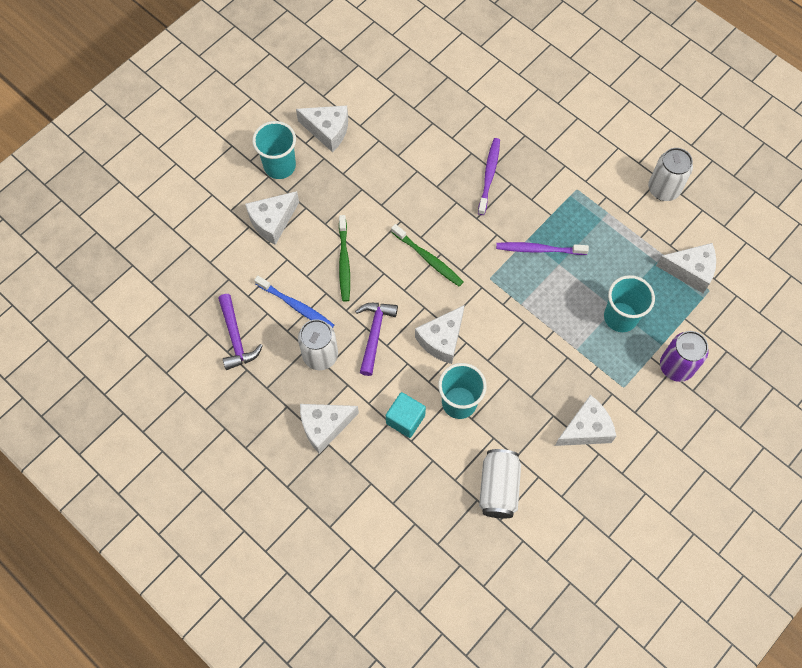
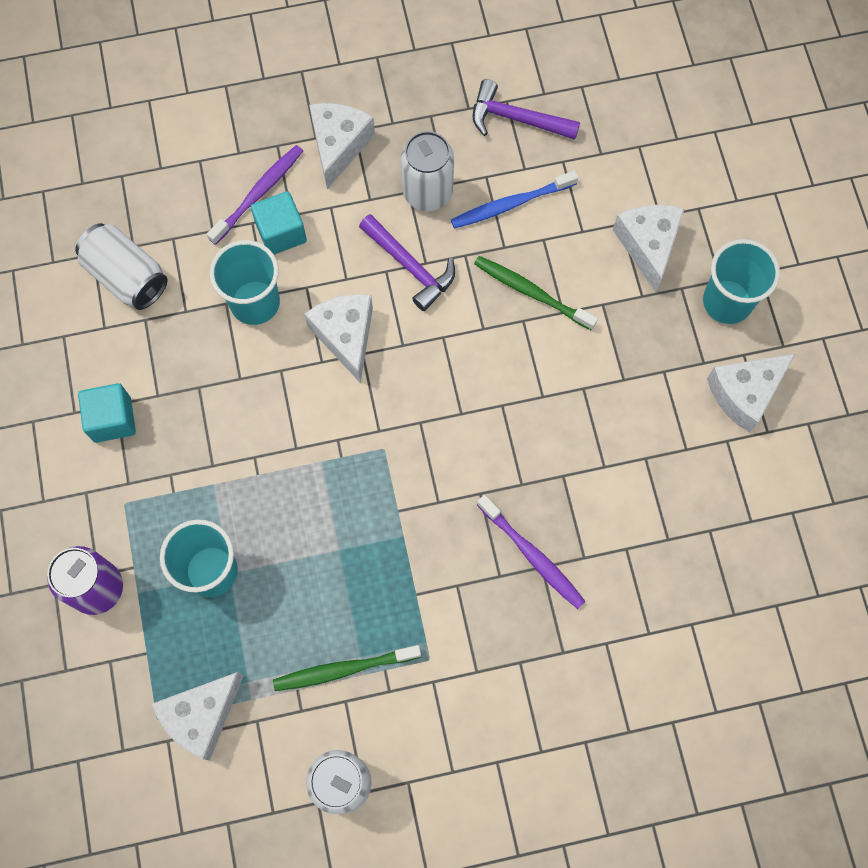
camera: 125 degrees right, 5 degrees up
green toothbrush [391,224,463,287] -> green toothbrush moved to [273,645,421,691]
purple toothbrush [496,242,589,255] -> purple toothbrush moved to [207,145,303,245]
white cheese [555,395,616,446] -> turquoise cube [78,383,136,443]

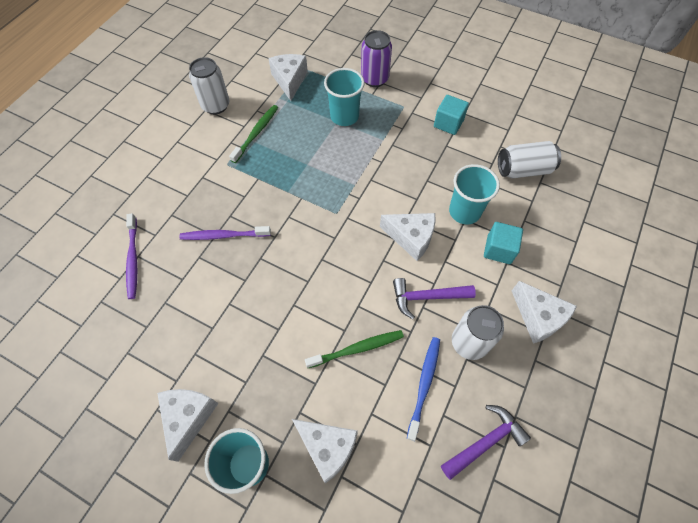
camera: 130 degrees right, 10 degrees down
purple toothbrush [207,145,303,245] -> purple toothbrush moved to [126,213,137,299]

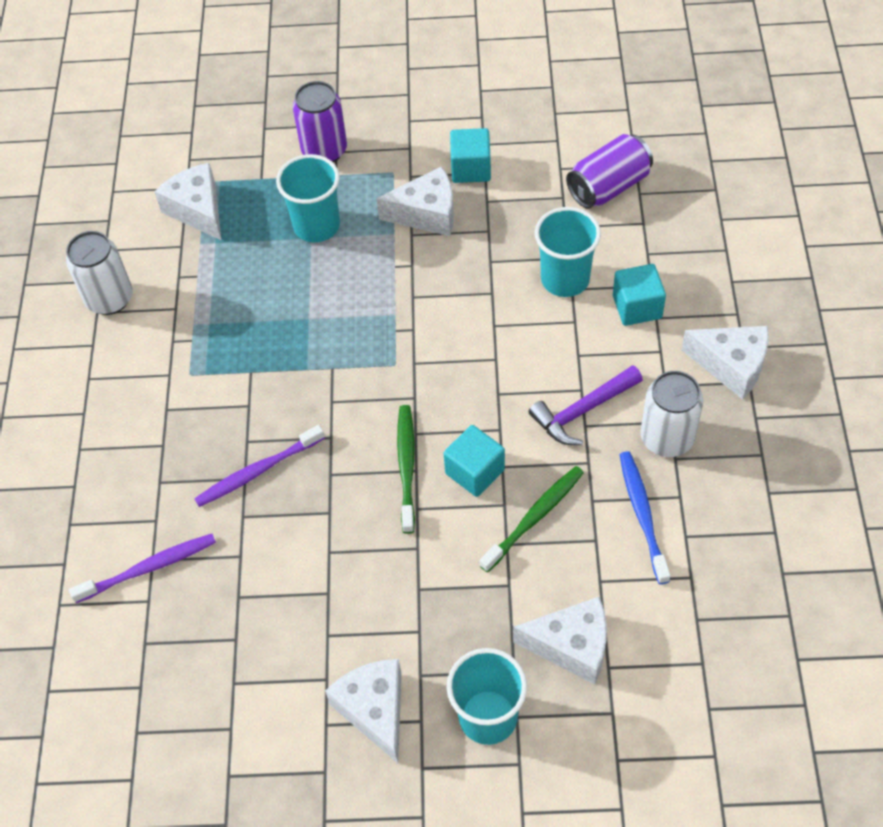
camera: 25 degrees left, 5 degrees down
purple toothbrush [126,213,137,299] -> purple toothbrush turned 75 degrees counterclockwise [69,534,216,603]
green toothbrush [229,105,278,163] -> green toothbrush moved to [397,405,415,534]
white cheese [380,213,436,261] -> white cheese moved to [376,166,454,236]
purple hammer [441,405,531,480] -> none
white can [498,141,561,178] -> purple can [566,134,653,209]
none -> turquoise cube [444,425,505,497]

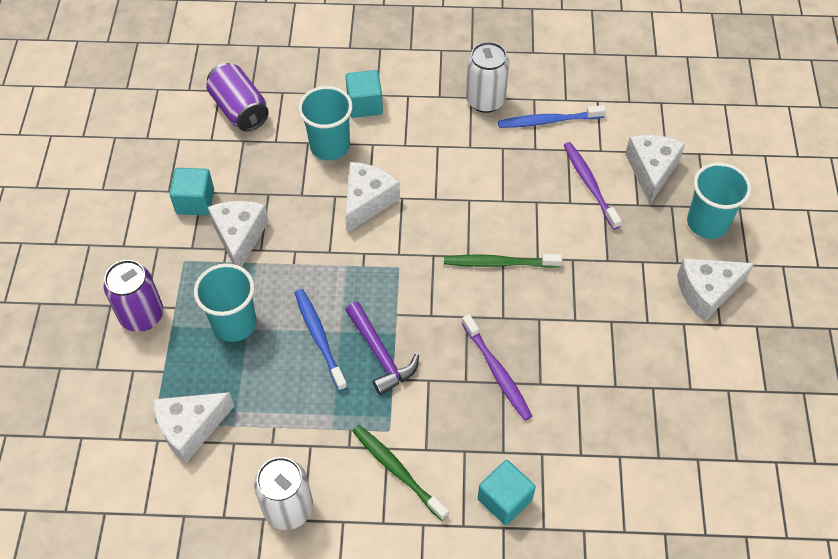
camera: 90 degrees left, 0 degrees up
purple toothbrush [69,534,216,603] -> purple toothbrush moved to [564,142,621,230]
turquoise cube [444,425,505,497] -> turquoise cube moved to [478,460,536,526]
green toothbrush [479,466,584,572] -> green toothbrush moved to [352,425,449,521]
purple hammer [529,365,643,445] -> purple hammer moved to [345,302,419,395]
white cheese [681,326,769,400] -> white cheese moved to [345,162,400,233]
none -> blue toothbrush [295,289,347,391]

